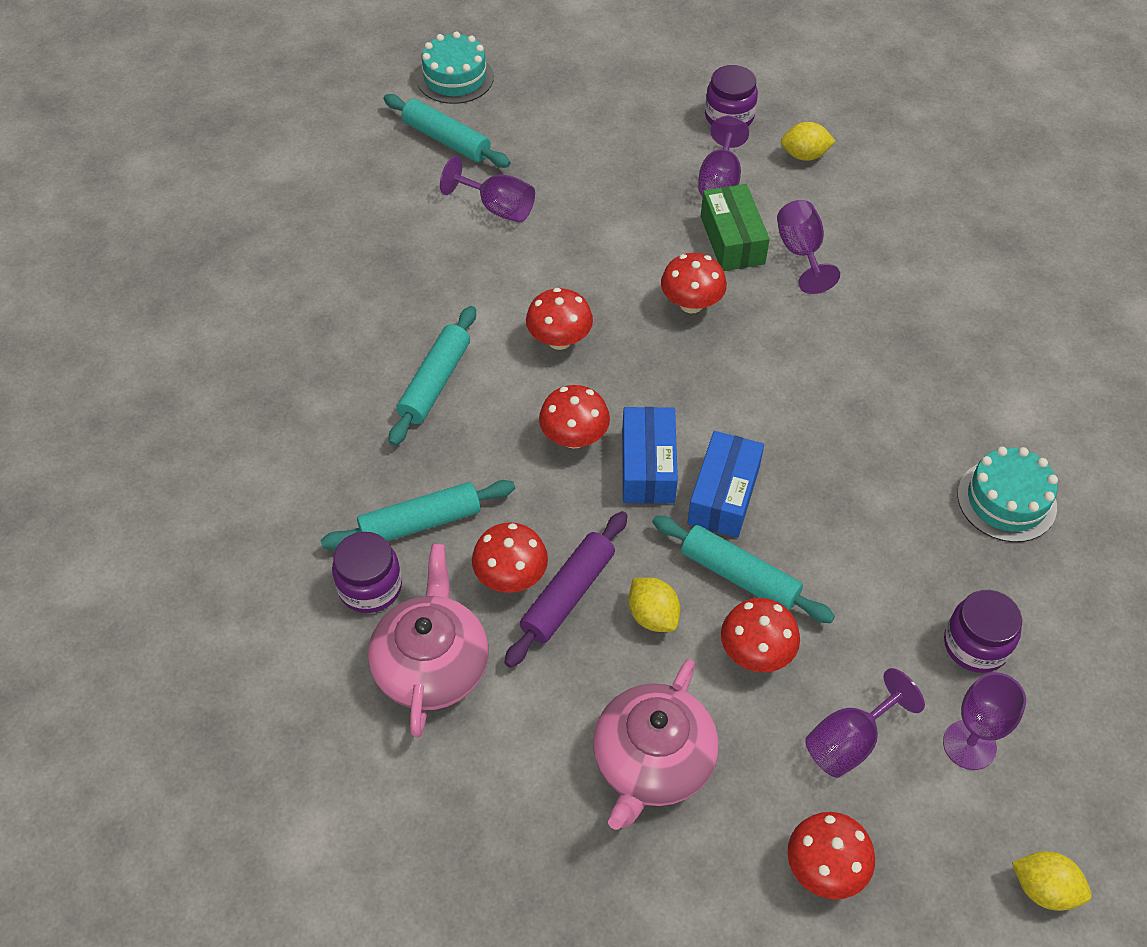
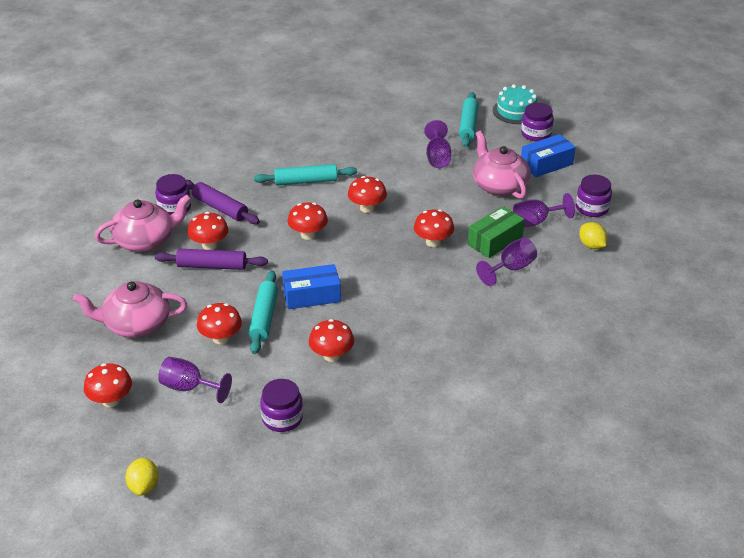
camera: 60 degrees right, 15 degrees down
turquoise rolling pin [320,480,515,550] -> purple rolling pin [186,179,260,224]
blue box [622,407,678,504] -> blue box moved to [521,134,576,177]
yellow lemon [628,578,680,632] -> none
purple goblet [943,672,1026,770] -> none
turquoise cake [958,447,1058,542] -> none
none -> red mushroom [309,319,354,362]
none -> pink teapot [473,131,531,199]
none -> purple jar [521,103,554,142]

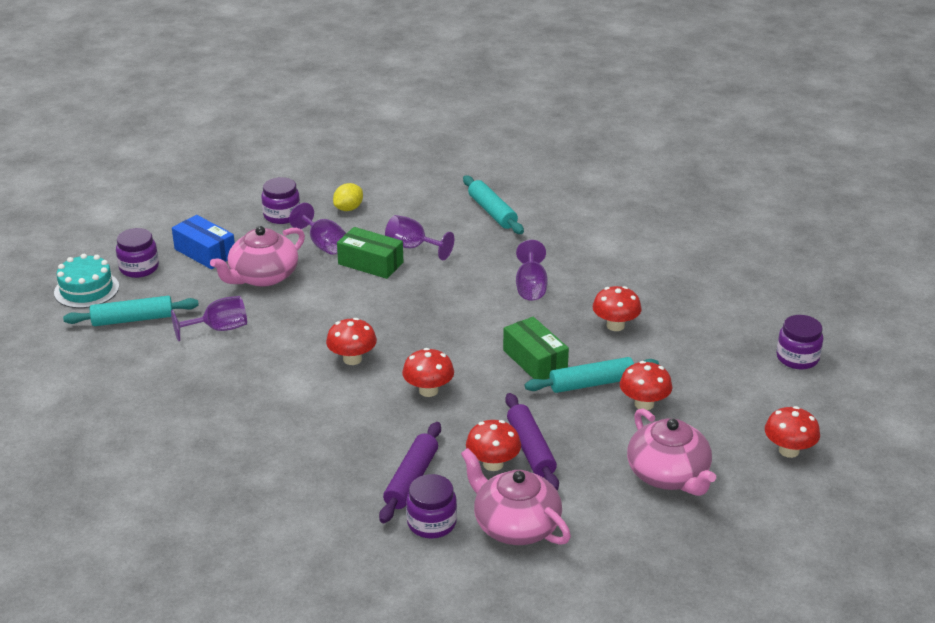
camera: 110 degrees left, 5 degrees down
yellow lemon [125,458,159,496] -> none
purple goblet [158,357,232,403] -> purple goblet moved to [516,240,548,300]
turquoise rolling pin [254,164,357,186] -> turquoise rolling pin moved to [463,176,524,234]
purple jar [260,379,303,432] -> purple jar moved to [776,315,823,369]
blue box [282,264,341,309] -> green box [503,317,569,379]
red mushroom [414,209,454,247] -> none

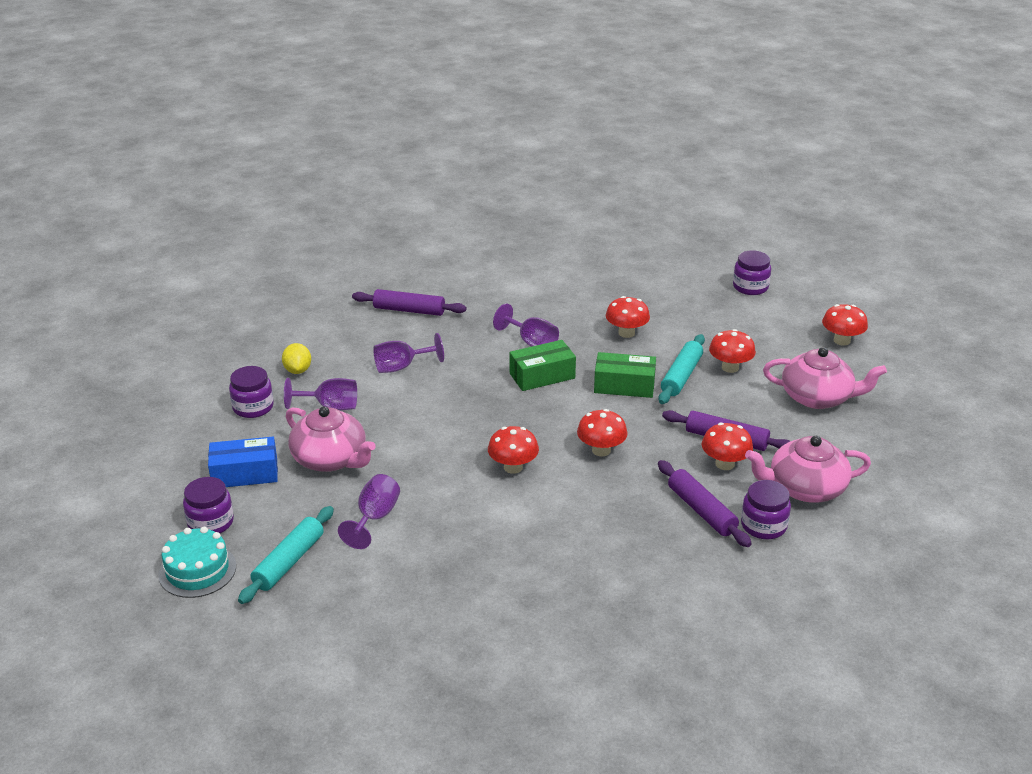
camera: 50 degrees left, 0 degrees up
pink teapot [210,226,305,287] -> pink teapot turned 45 degrees counterclockwise [286,406,376,472]
green box [337,227,403,279] -> green box moved to [510,340,576,391]
turquoise rolling pin [463,176,524,234] -> purple rolling pin [352,289,466,316]

